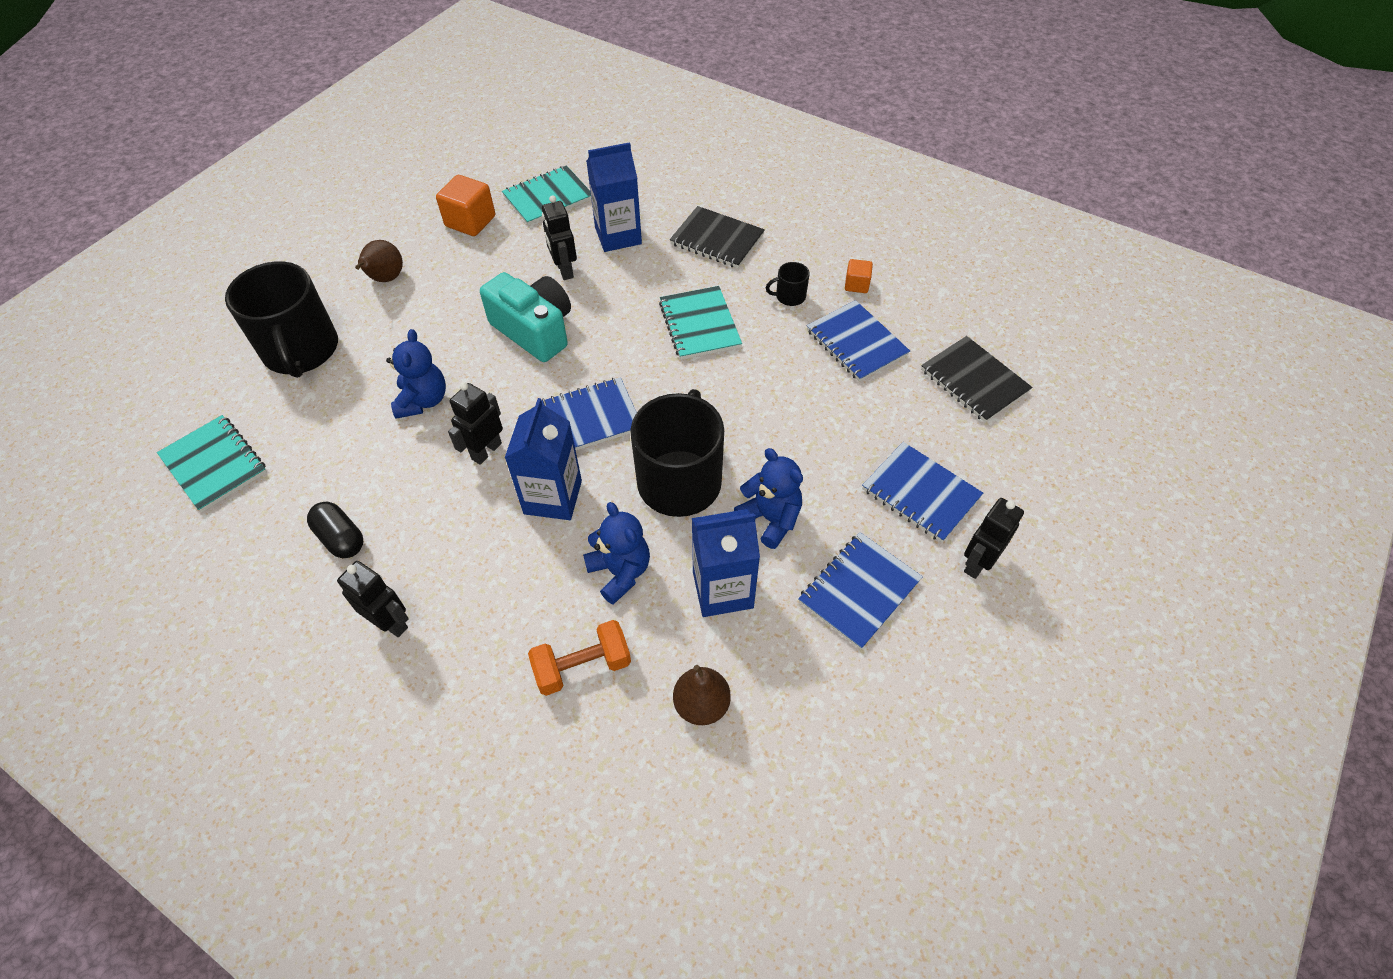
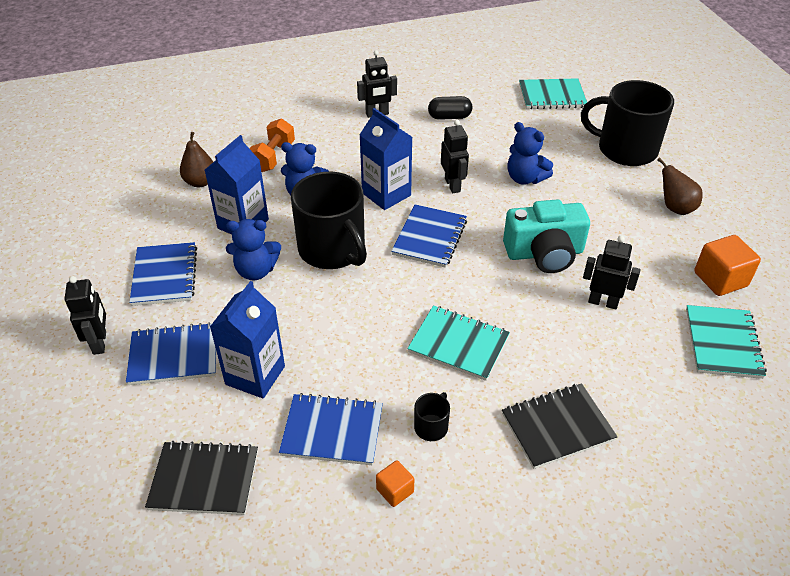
camera: 130 degrees right, 10 degrees down
blue carton [586,142,642,252] -> blue carton moved to [210,281,285,399]

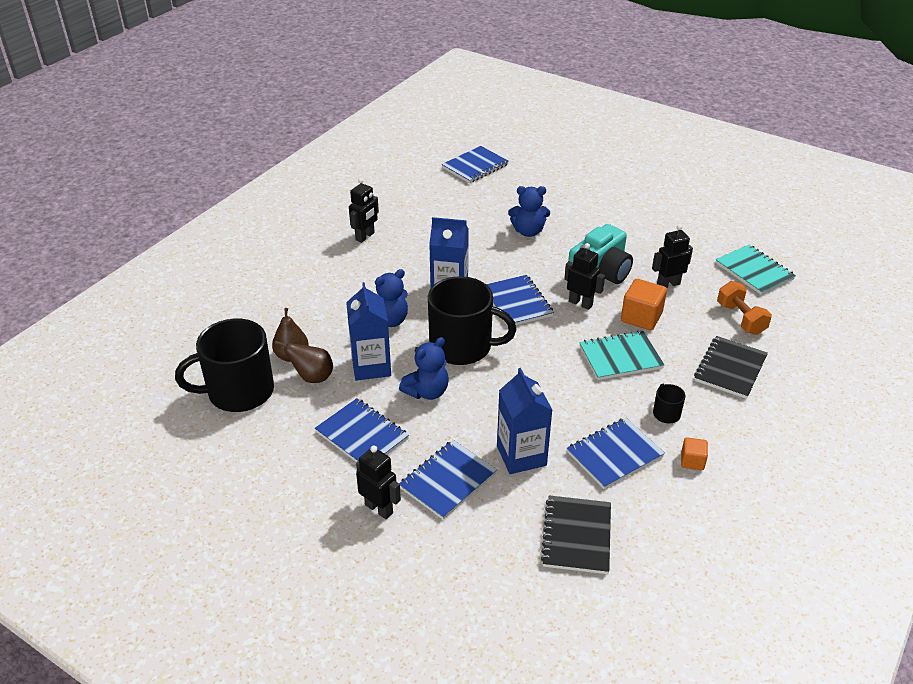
camera: 40 degrees left, 5 degrees down
black notebook [145,441,258,515] -> black notebook turned 45 degrees counterclockwise [541,496,611,574]
orange dumbbell [249,119,295,172] -> orange dumbbell moved to [717,281,772,335]
black capsule [428,96,472,120] -> none
black robot [441,120,469,193] -> black robot moved to [564,243,605,310]
turquoise notebook [519,78,587,109] -> blue notebook [442,146,509,183]
black mug [581,80,674,166] -> black mug moved to [175,319,274,412]
brown pear [657,157,703,215] -> brown pear moved to [275,341,333,383]
orange cube [694,235,761,296] -> orange cube moved to [621,279,667,330]

